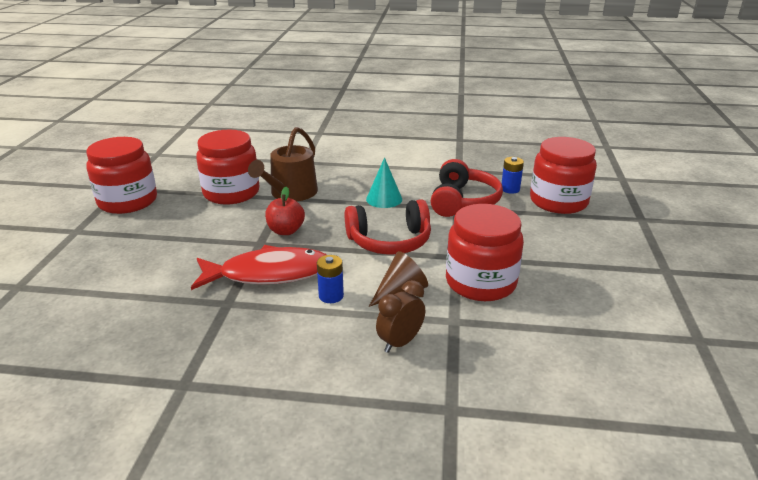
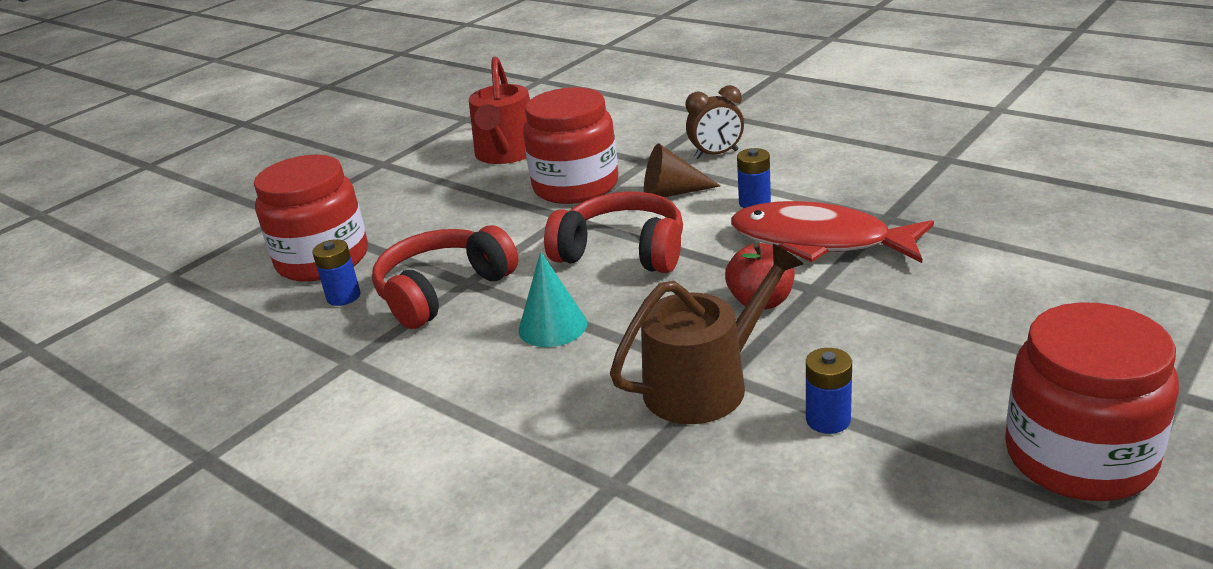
camera: 145 degrees left, 0 degrees up
red jar [196,130,260,204] -> blue battery [806,348,852,434]
none -> red watering can [469,57,530,164]

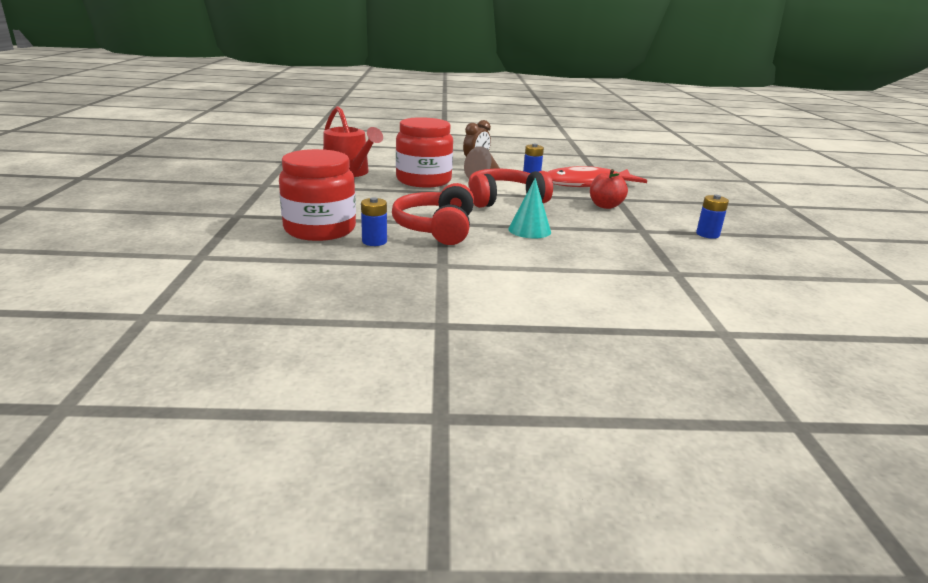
camera: 45 degrees left, 5 degrees down
brown watering can [610,244,803,424] -> none
red jar [1005,302,1179,501] -> none

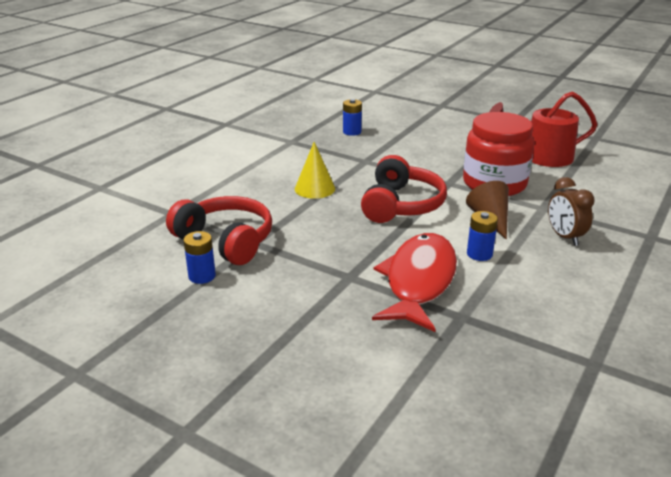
camera: 125 degrees right, 5 degrees up
red jar [279,149,356,241] -> none
red headphones [392,183,474,245] -> red headphones moved to [166,196,272,265]
turquoise cone [508,178,551,239] -> yellow cone [295,142,335,199]
red apple [590,169,628,209] -> none

